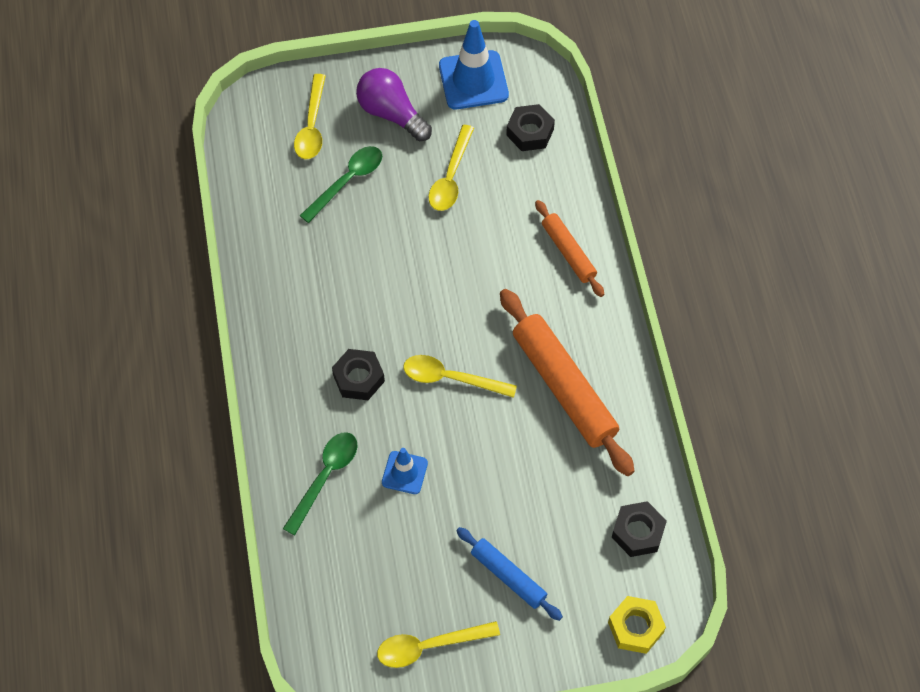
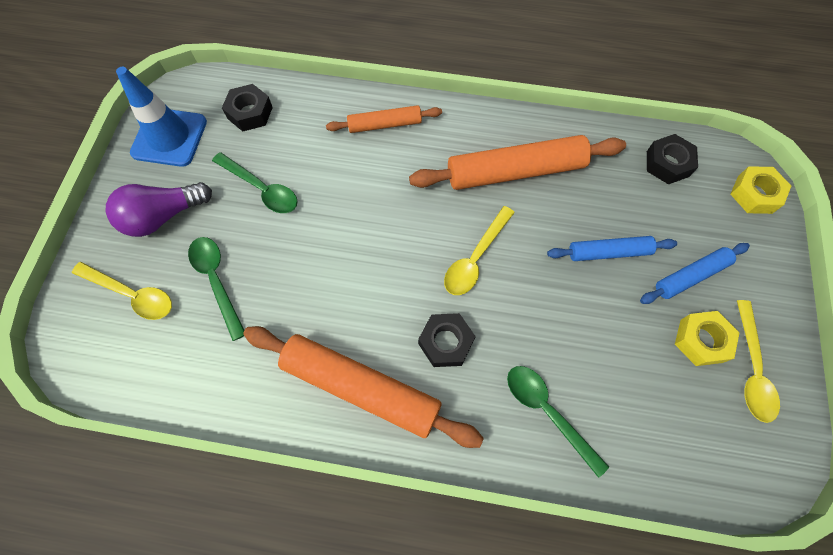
camera: 70 degrees left, 5 degrees up
blue traffic cone [382,448,428,494] -> none
yellow spoon [428,125,474,211] -> green spoon [212,152,297,213]
none -> orange rolling pin [243,326,484,448]
none -> blue rolling pin [547,236,677,261]
none -> yellow nut [675,311,740,366]

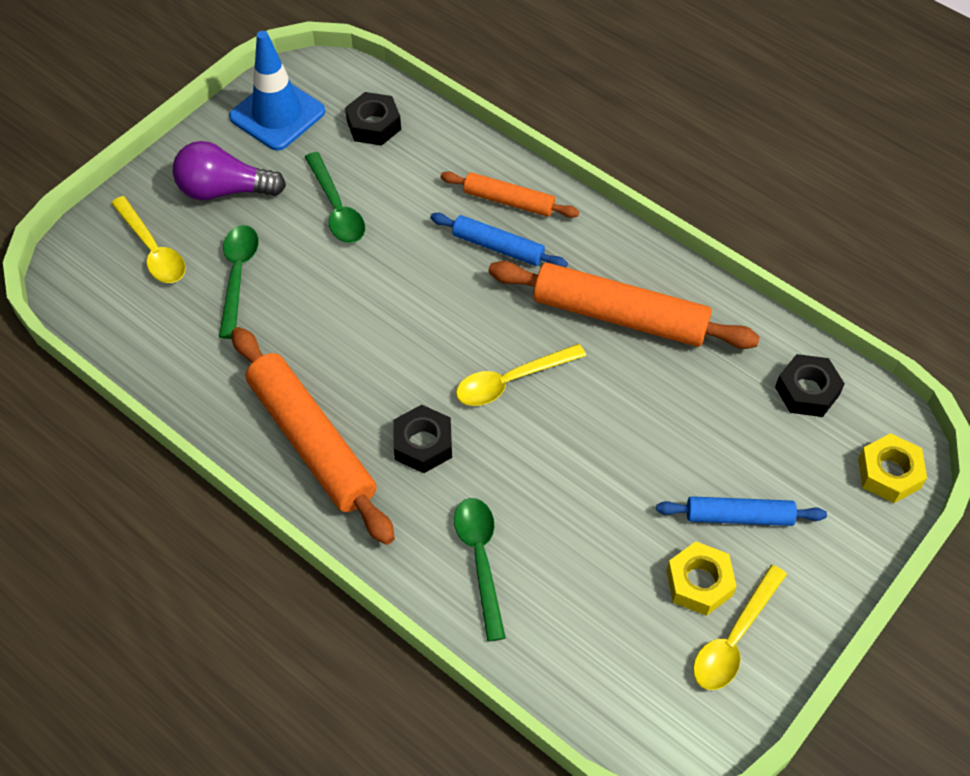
camera: 30 degrees right, 10 degrees down
blue rolling pin [547,236,677,261] -> blue rolling pin moved to [430,213,568,268]

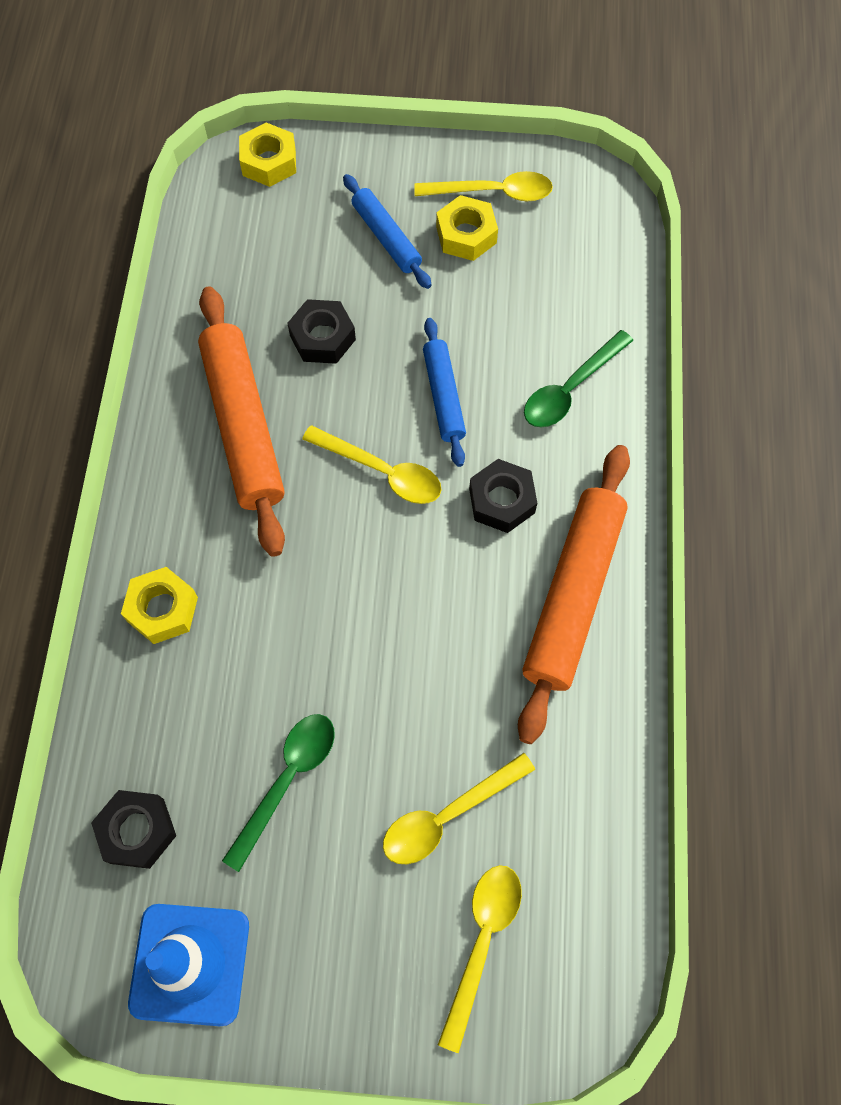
camera: 125 degrees left, 10 degrees up
purple light bulb [173,141,286,200] -> none
green spoon [219,225,259,339] -> yellow spoon [383,753,535,864]
blue rolling pin [430,213,568,268] -> blue rolling pin moved to [423,318,466,467]
orange rolling pin [440,171,579,218] -> yellow nut [121,567,198,644]
black nut [775,354,845,417] -> black nut moved to [287,299,356,364]

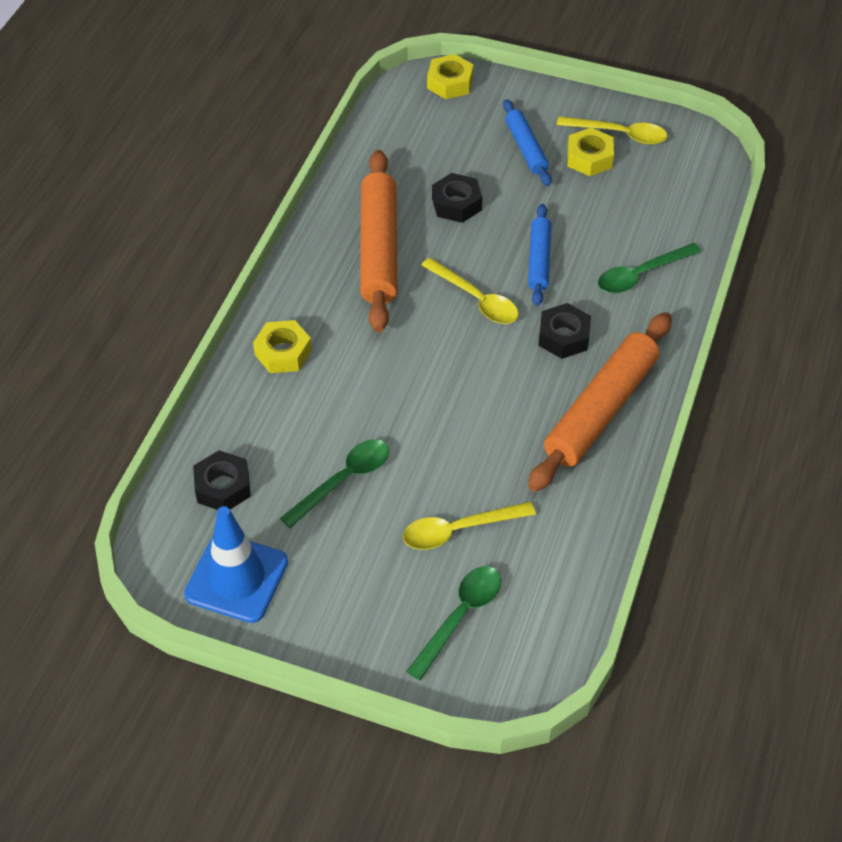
camera: 15 degrees right, 15 degrees down
yellow spoon [438,865,522,1053] -> green spoon [406,566,501,680]

